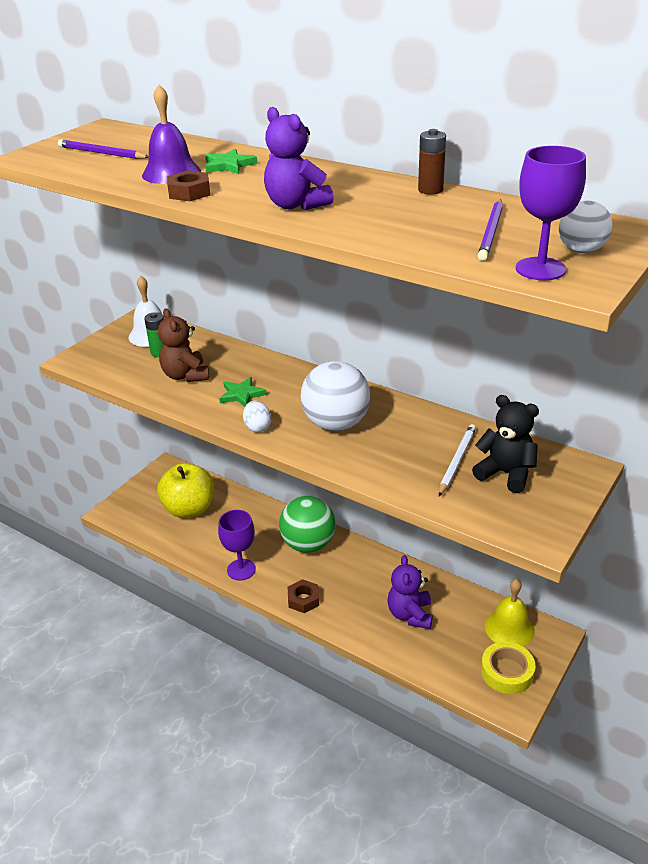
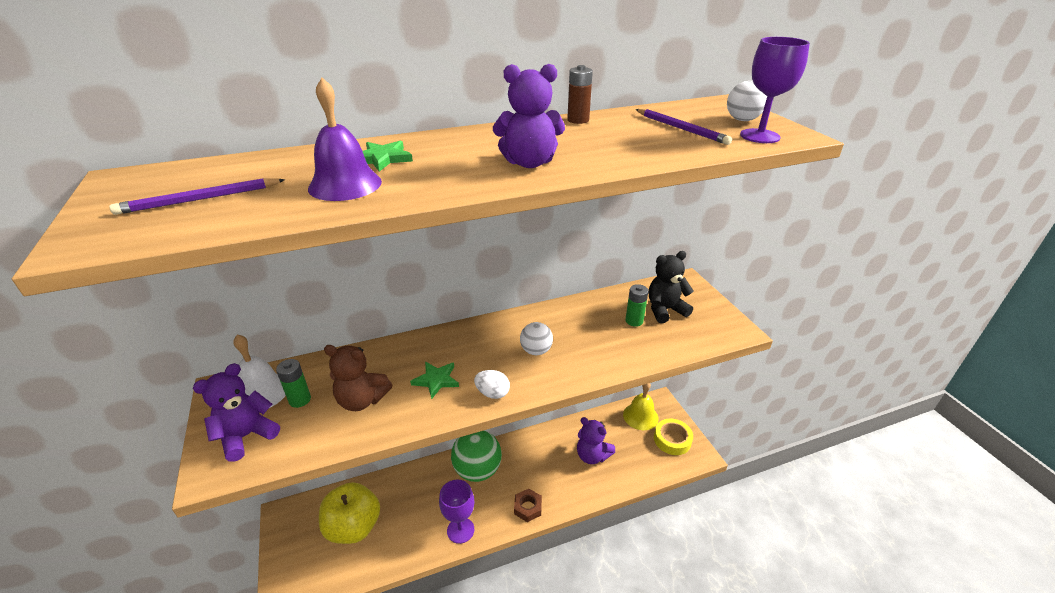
camera: 55 degrees left, 0 degrees up
brown nut [167,171,210,201] -> none
white ball [301,361,370,431] -> white ball [520,322,553,355], size x0.53
white pencil [439,424,476,496] -> green battery [625,284,648,327]
none -> purple teddy bear [193,363,280,462]

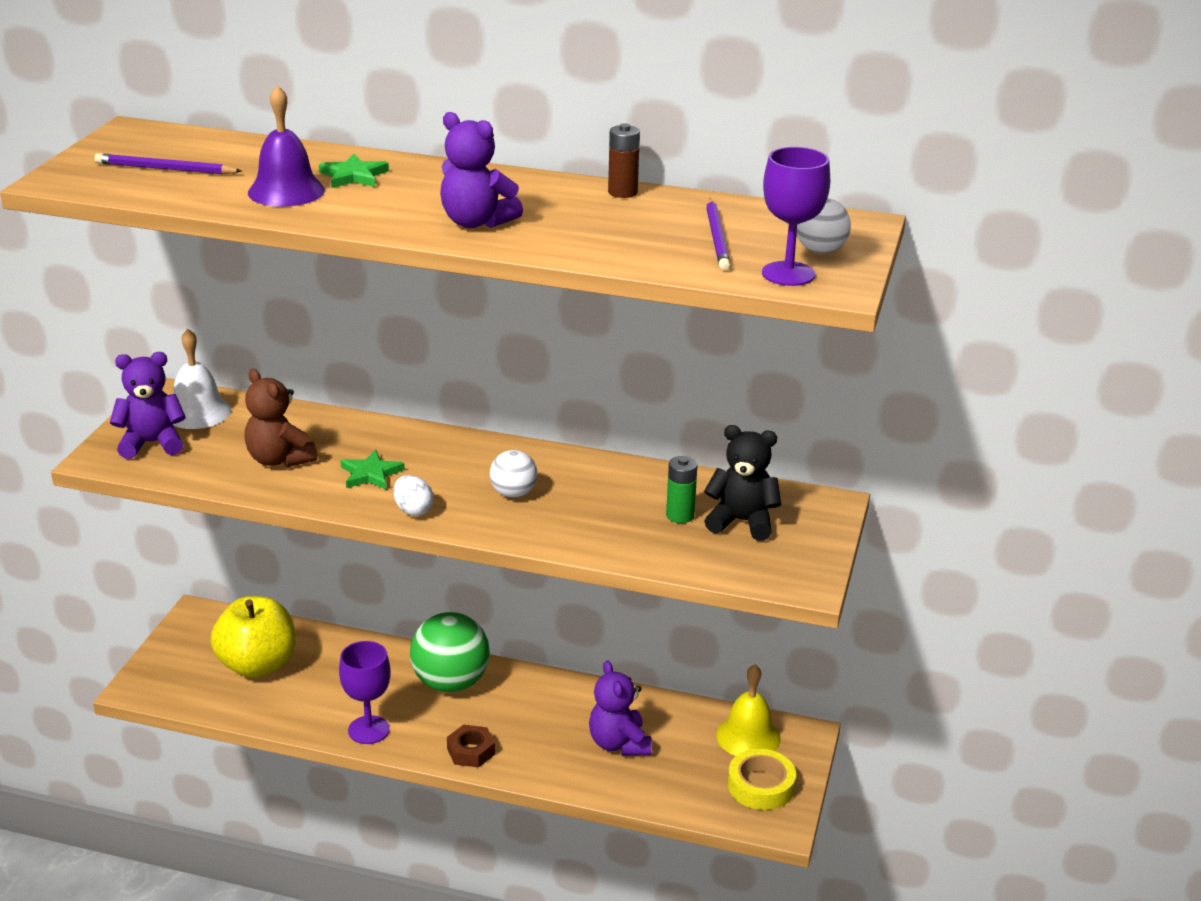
camera: 35 degrees right, 5 degrees down
green battery [276,359,311,408] -> none

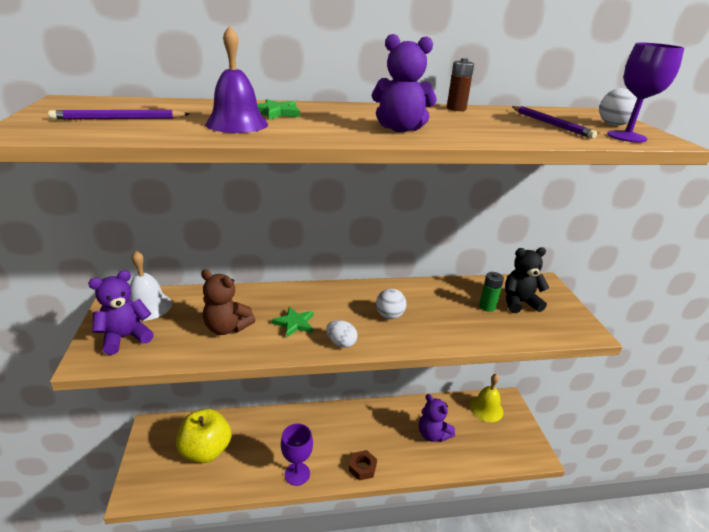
camera: 25 degrees left, 0 degrees up
green ball [410,612,490,692] -> none
yellow tape [728,749,796,810] -> none

